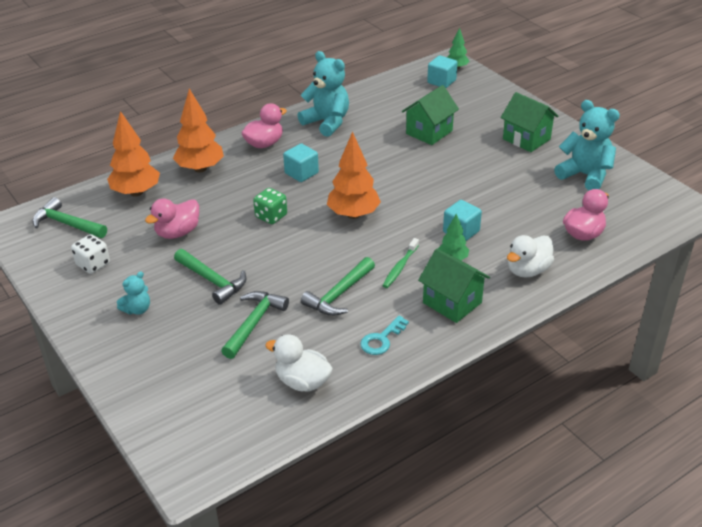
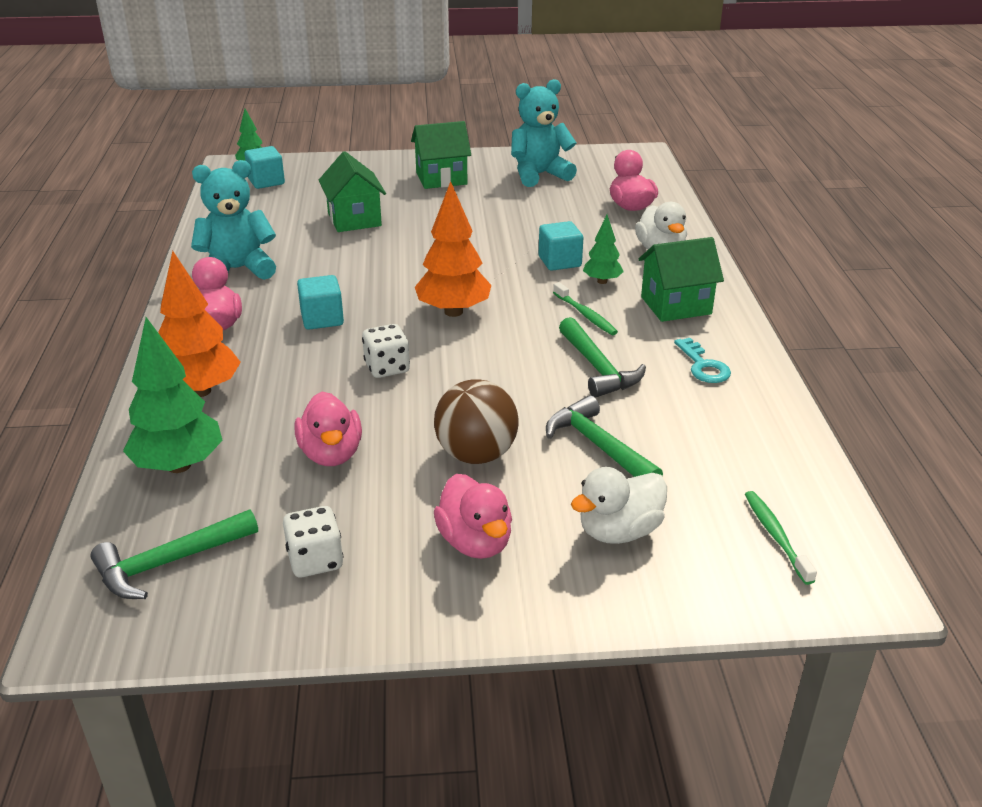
camera: 60 degrees left, 5 degrees down
orange tree [107,111,160,197] -> green tree [123,317,223,473]
turquoise teddy bear [117,272,150,315] -> pink duck [434,474,512,559]
green hammer [174,249,247,305] -> brown ball [434,380,518,464]
green dice [253,188,287,224] -> white dice [362,324,410,378]
white duck [265,335,333,392] -> white duck moved to [571,467,667,544]
none -> green toothbrush [745,491,817,585]

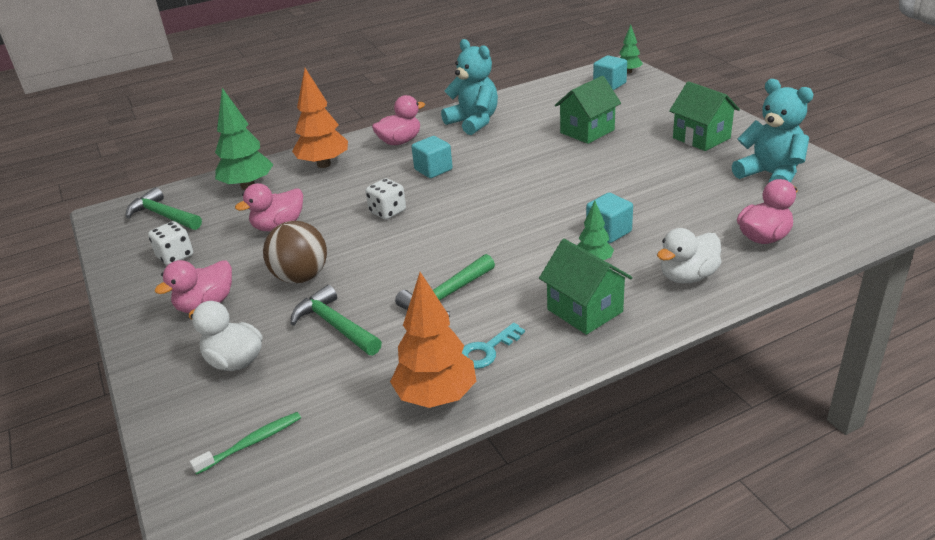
camera: 70 degrees right, 0 degrees up
orange tree [415,181,491,317] -> orange tree moved to [390,272,476,408]
green hammer [546,395,663,477] -> green hammer turned 75 degrees counterclockwise [291,285,382,355]
green toothbrush [553,282,618,335] -> none

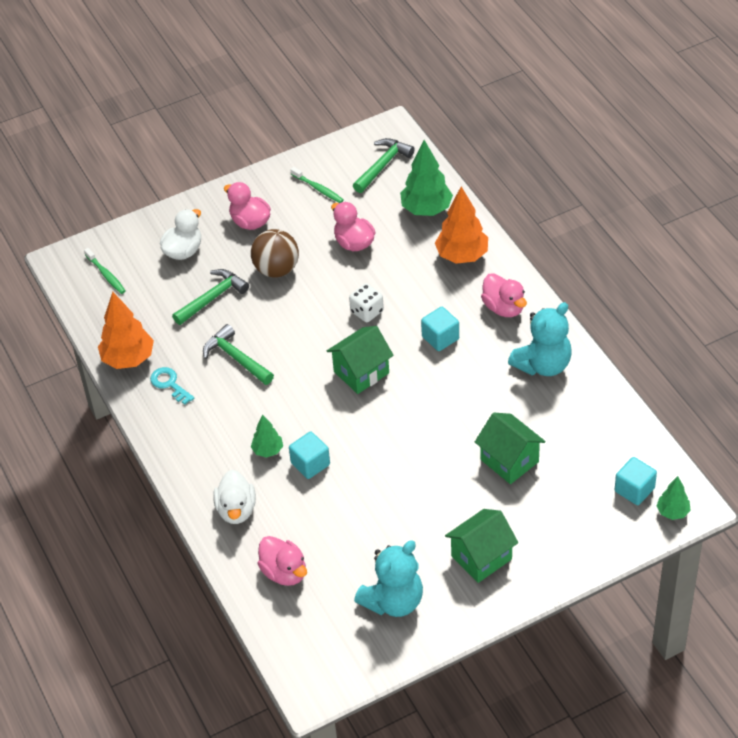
camera: 90 degrees right, 15 degrees up
white dice [148,221,193,265] -> green toothbrush [290,167,344,203]
green house [539,239,633,335] -> green house moved to [327,326,394,394]
white duck [657,228,722,283] -> white duck turned 150 degrees counterclockwise [213,470,256,524]

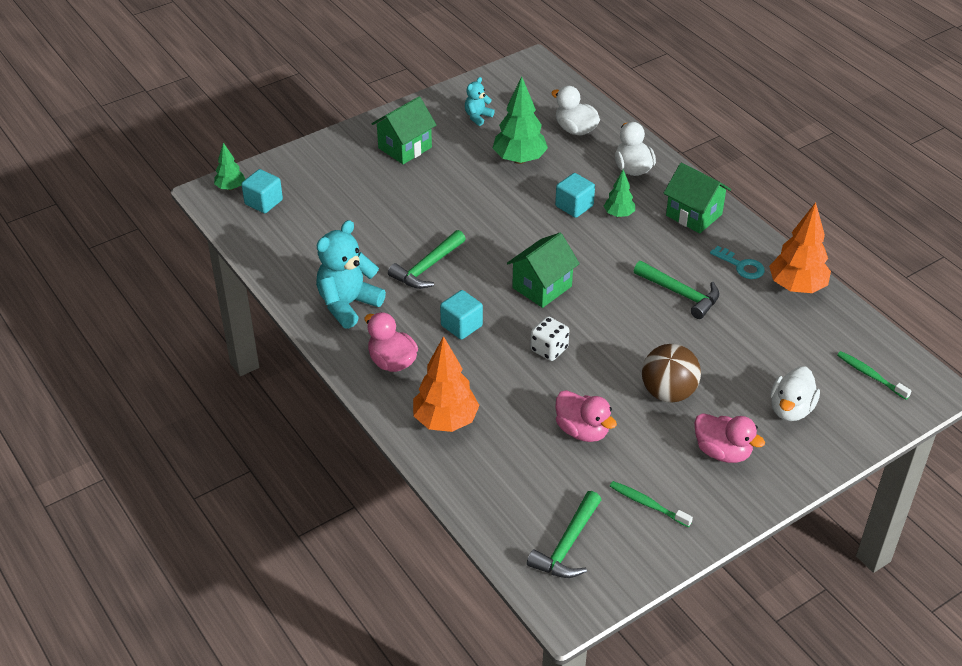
camera: 170 degrees right, 5 degrees down
green hammer [172,269,249,325] -> green hammer moved to [388,230,466,289]
pink duck [257,536,307,586] -> white duck [551,86,600,135]
turquoise teddy bear [354,540,423,617] -> turquoise teddy bear [465,77,495,126], size x0.51
green tree [400,140,453,216] -> green tree moved to [493,77,548,164]
green house [475,413,546,484] -> green house moved to [664,163,731,233]

